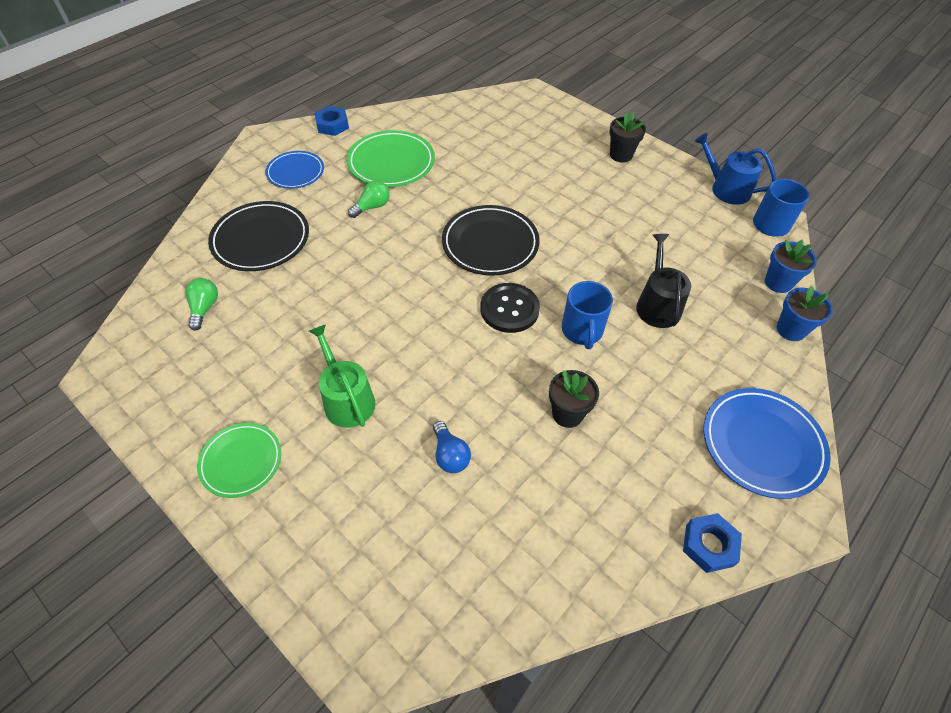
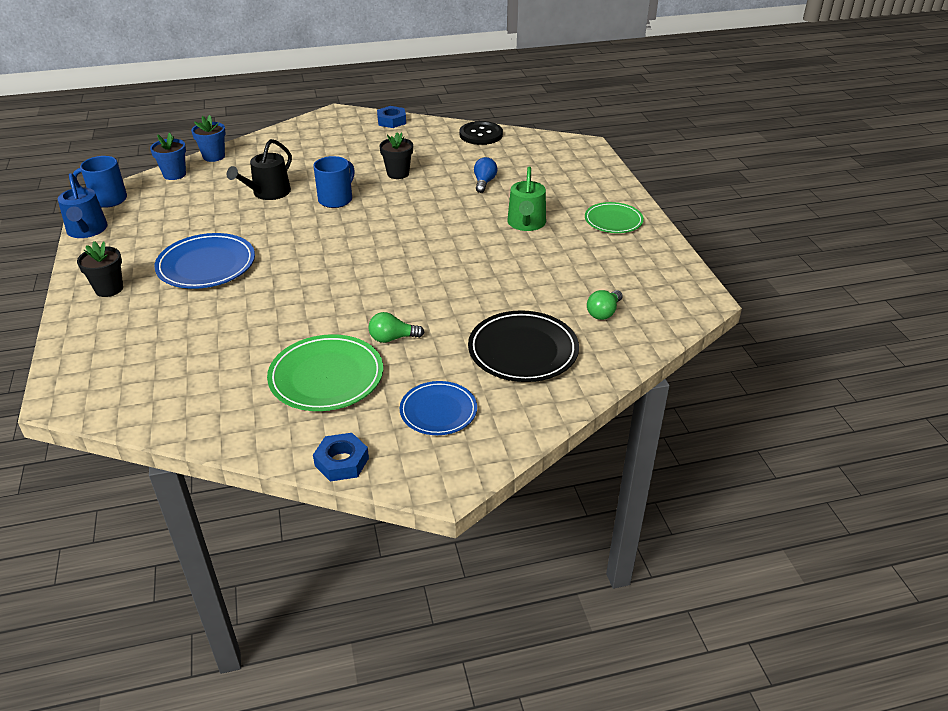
camera: 145 degrees left, 15 degrees down
black plate [442,205,540,276] -> none
black button [480,283,540,333] -> black button moved to [459,121,503,145]
blue plate [703,388,831,499] -> blue plate moved to [154,233,255,289]

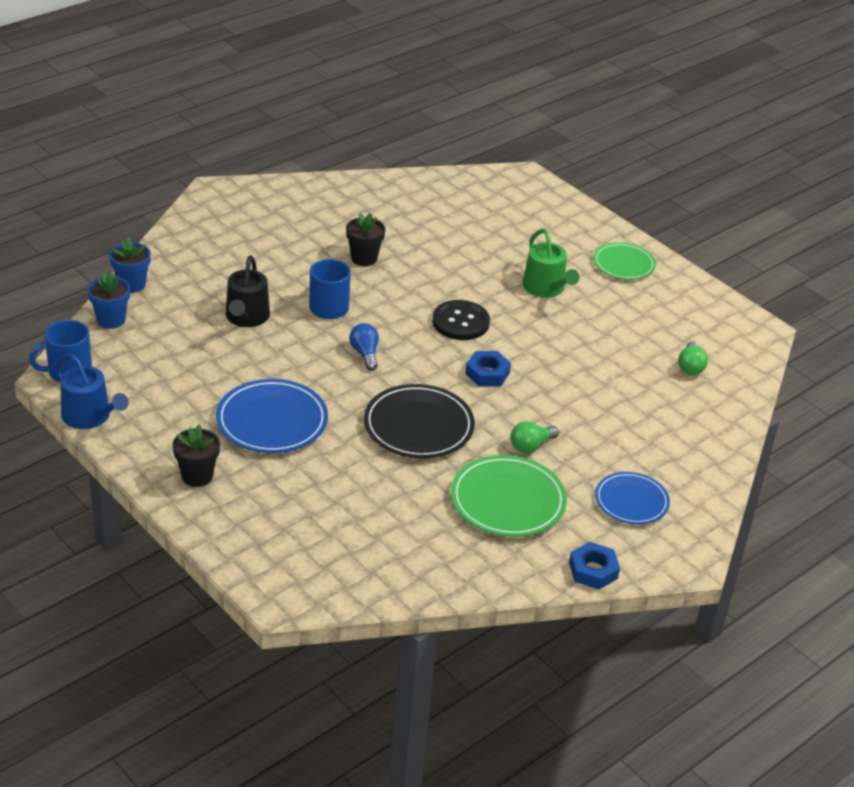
camera: 30 degrees left, 0 degrees up
blue nut [377,106,406,128] -> blue nut moved to [465,351,511,386]
black button [459,121,503,145] -> black button moved to [432,300,490,340]
black plate [468,310,579,382] -> black plate moved to [364,384,475,458]
blue light bulb [474,157,497,193] -> blue light bulb moved to [349,323,379,370]

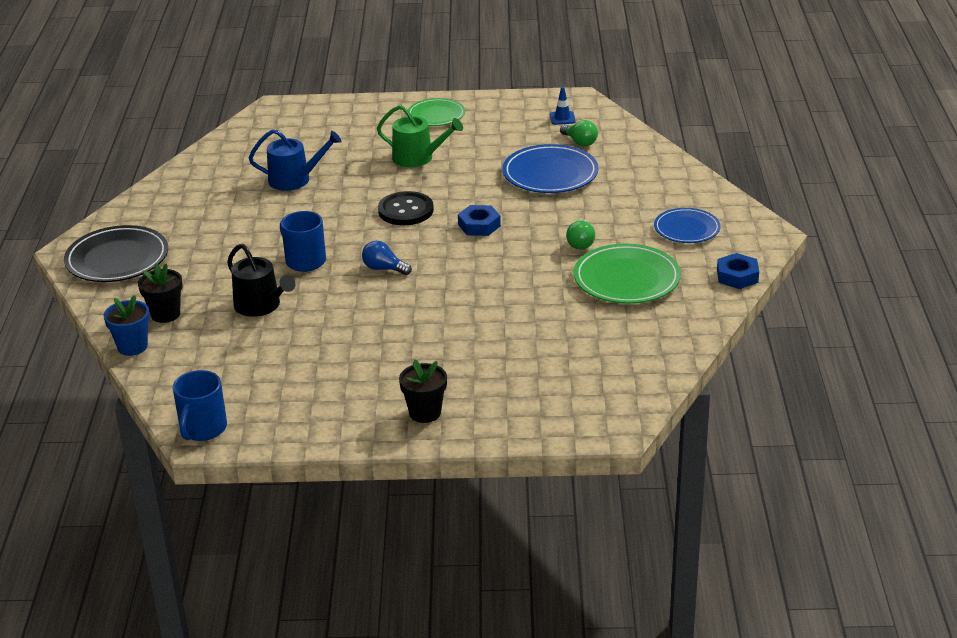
camera: 45 degrees left, 5 degrees down
blue watering can [55,354,129,429] -> blue watering can moved to [249,129,342,191]
blue flower pot [87,272,130,329] -> none
blue plate [216,379,328,453] -> blue plate moved to [502,144,599,193]
black flower pot [346,213,385,266] -> black flower pot moved to [138,263,183,323]
black plate [364,384,475,458] -> black plate moved to [64,225,168,282]
none -> blue traffic cone [550,87,576,125]

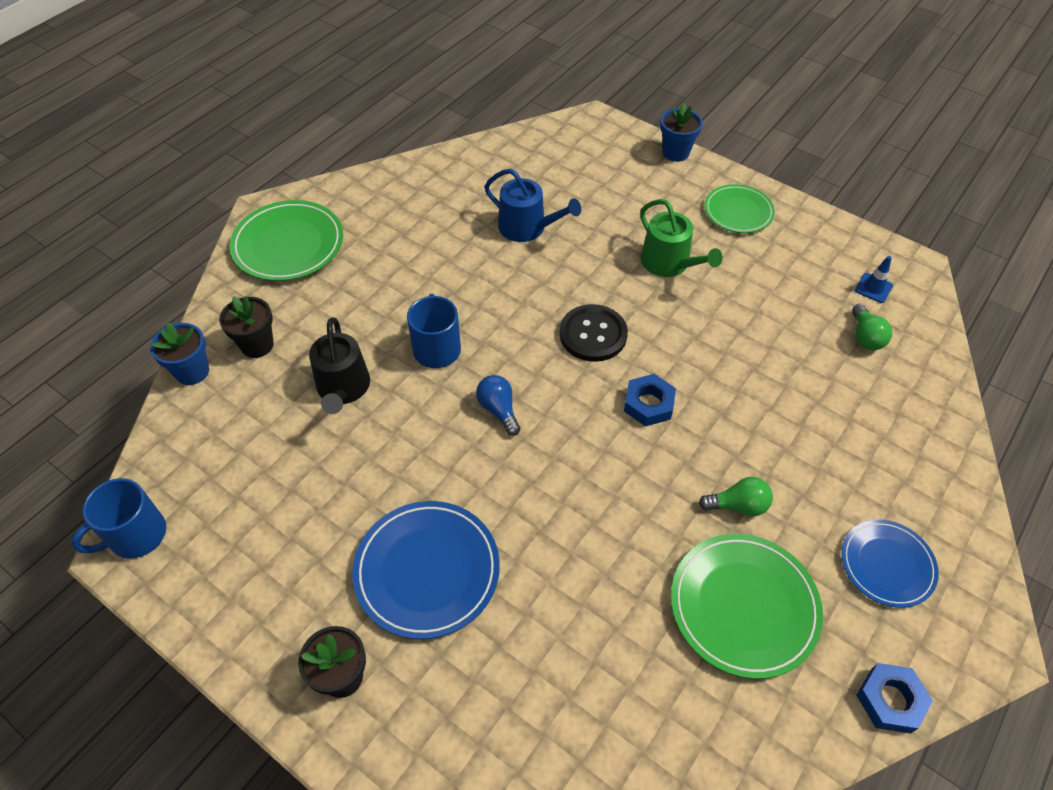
camera: 35 degrees right, 20 degrees up
black plate [64,225,168,282] -> green plate [229,200,343,281]
blue plate [502,144,599,193] -> blue plate moved to [352,501,500,639]
green light bulb [566,219,595,249] -> green light bulb turned 135 degrees counterclockwise [699,477,773,516]
none -> blue flower pot [660,103,703,162]

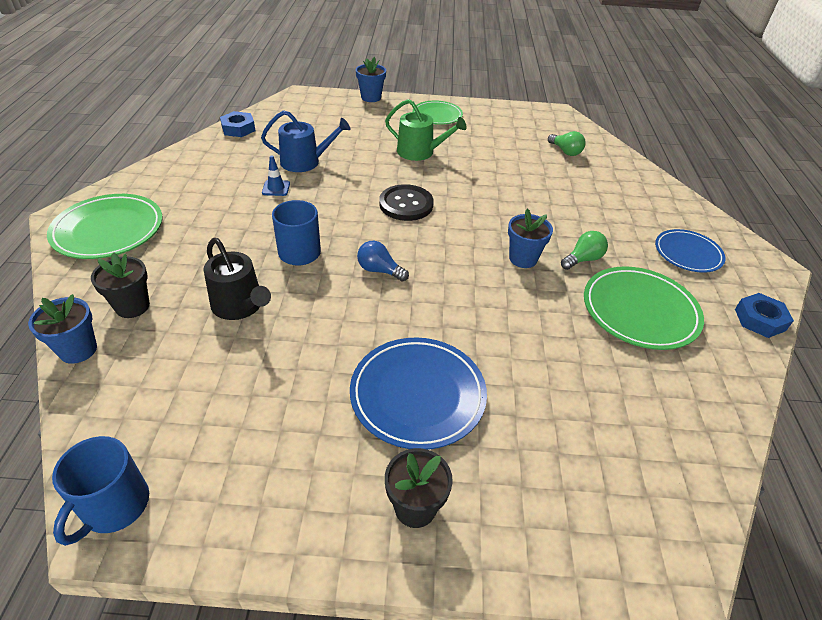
camera: 35 degrees left, 10 degrees down
blue nut [624,374,676,427] -> blue nut moved to [220,111,255,137]
blue traffic cone [855,256,893,303] -> blue traffic cone moved to [262,155,290,196]
none -> blue flower pot [508,209,553,268]

